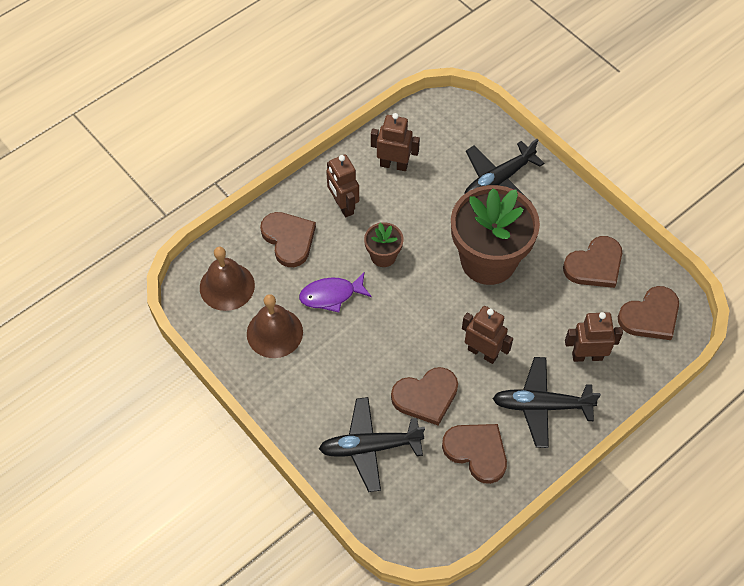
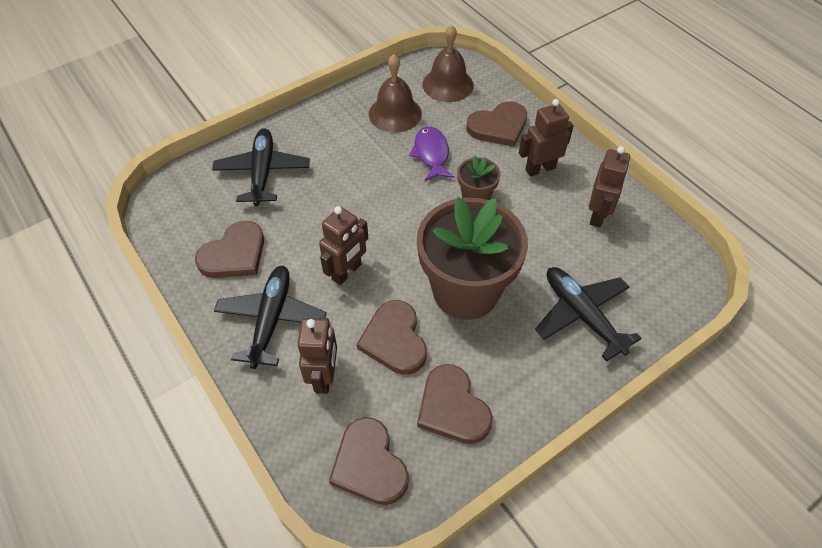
camera: 95 degrees right, 5 degrees down
brown heart [391,367,458,426] -> brown heart moved to [357,300,427,375]

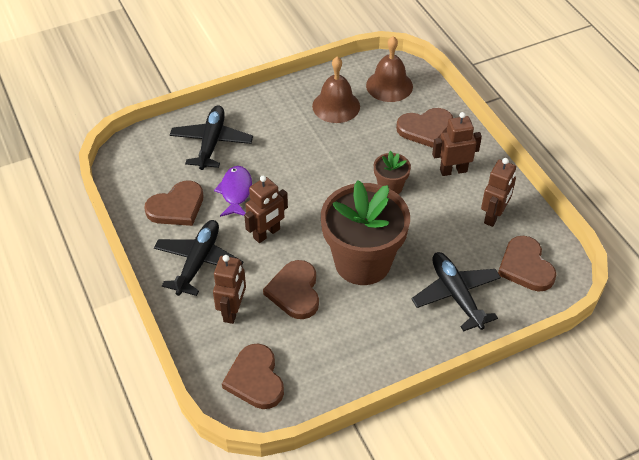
camera: 10 degrees right, 5 degrees down
purple fish [409,126,455,181] -> purple fish moved to [214,166,252,217]
brown heart [417,364,493,444] -> brown heart moved to [498,236,557,292]

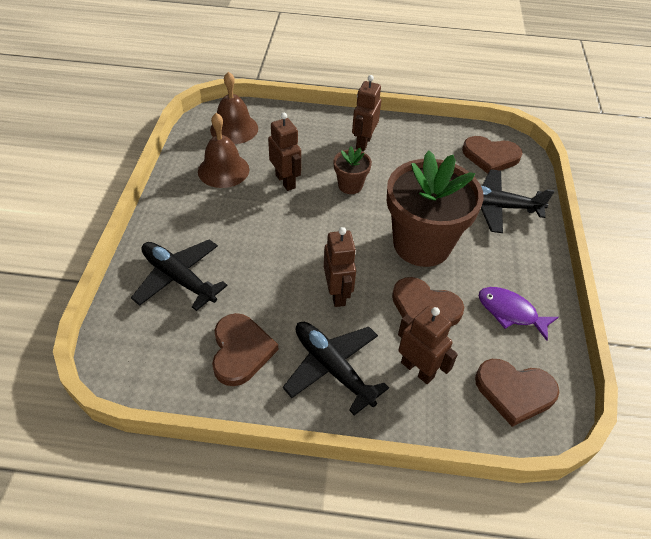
camera: 60 degrees left, 0 degrees up
purple fish [214,166,252,217] -> purple fish moved to [479,287,559,341]
brown heart [396,108,453,148] -> none
brown robot [481,158,516,227] -> brown robot moved to [268,113,301,191]

